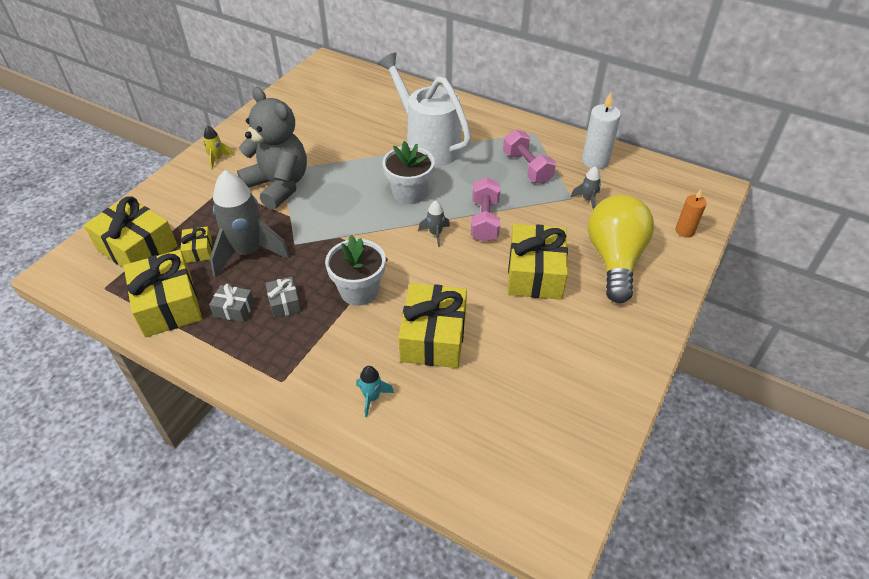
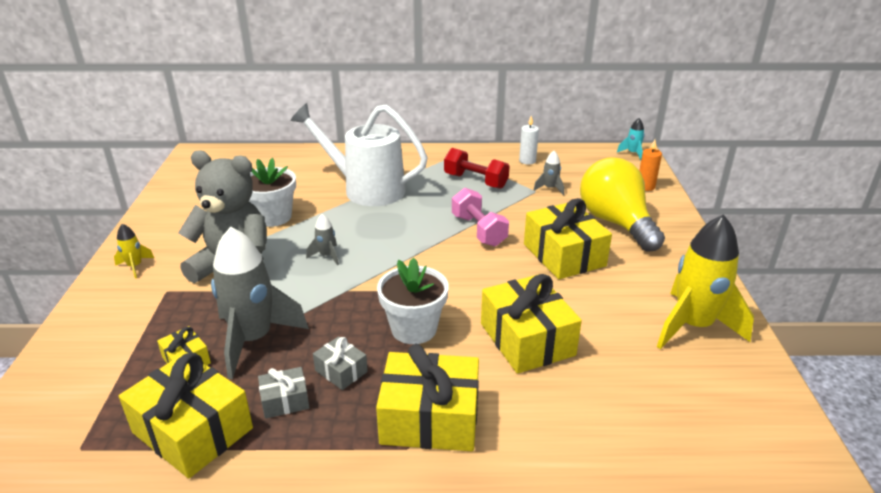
camera: 30 degrees left, 15 degrees down
yellow gift [84,196,178,268] -> yellow gift moved to [376,344,479,451]
turquoise rocket [356,366,394,417] -> turquoise rocket moved to [617,118,645,160]
white flower pot [382,141,435,204] -> white flower pot moved to [249,158,296,227]
grey rocket [418,200,450,247] -> grey rocket moved to [306,214,339,265]
pink dumbbell [503,129,556,184] -> red dumbbell [444,148,509,189]
white candle [582,92,621,169] -> white candle [519,116,539,165], size x0.63
none -> yellow rocket [657,214,754,349]

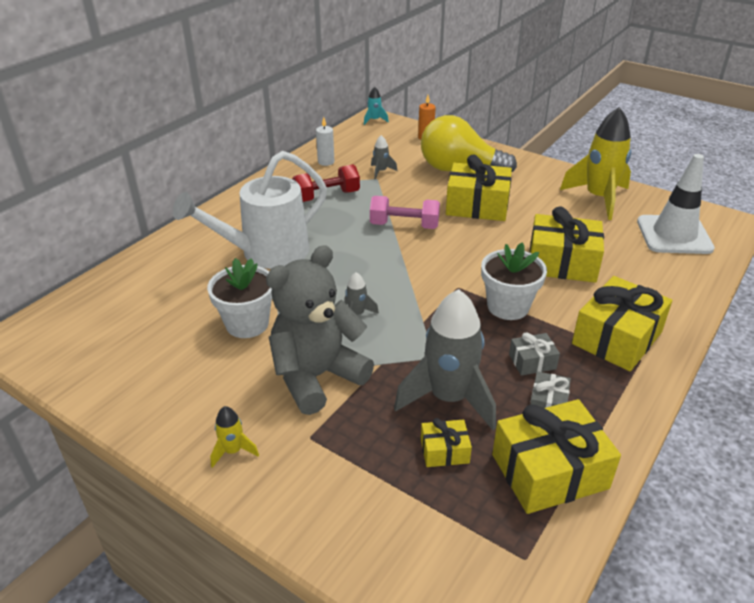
camera: 55 degrees left, 5 degrees up
none -> white traffic cone [637,154,715,254]

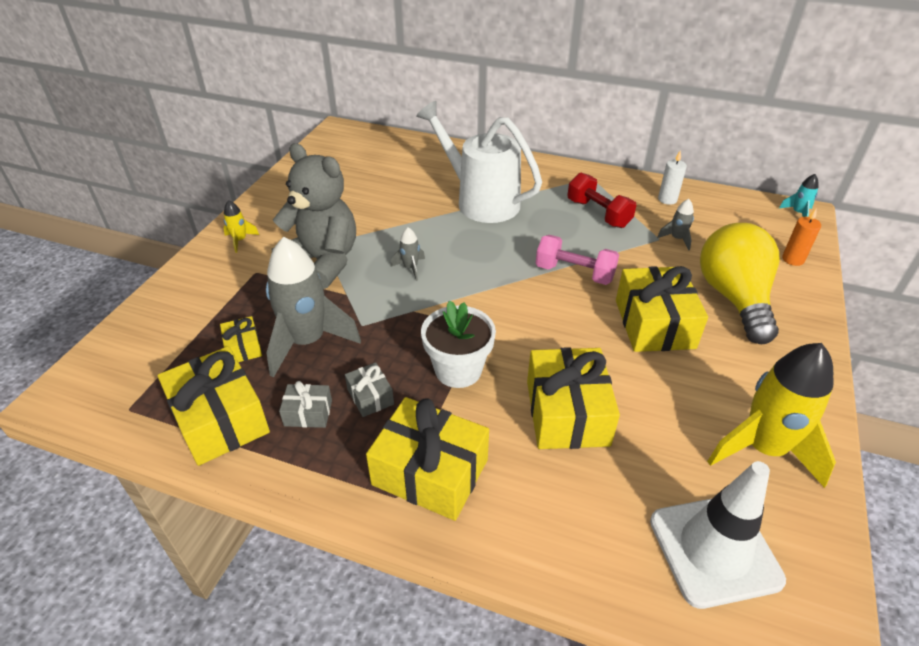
camera: 75 degrees right, 5 degrees up
white flower pot [207,258,272,338] -> none
pink dumbbell [370,196,440,229] -> pink dumbbell turned 60 degrees counterclockwise [536,235,619,285]

